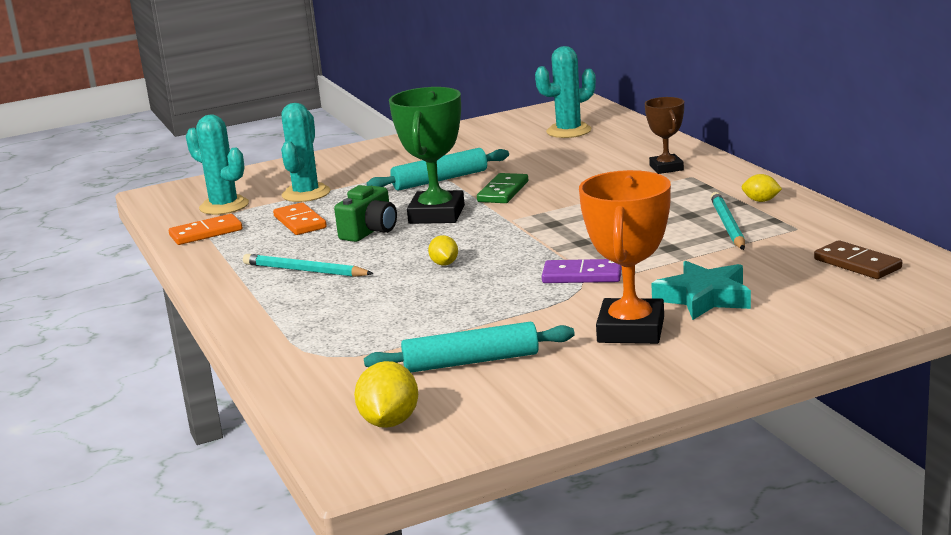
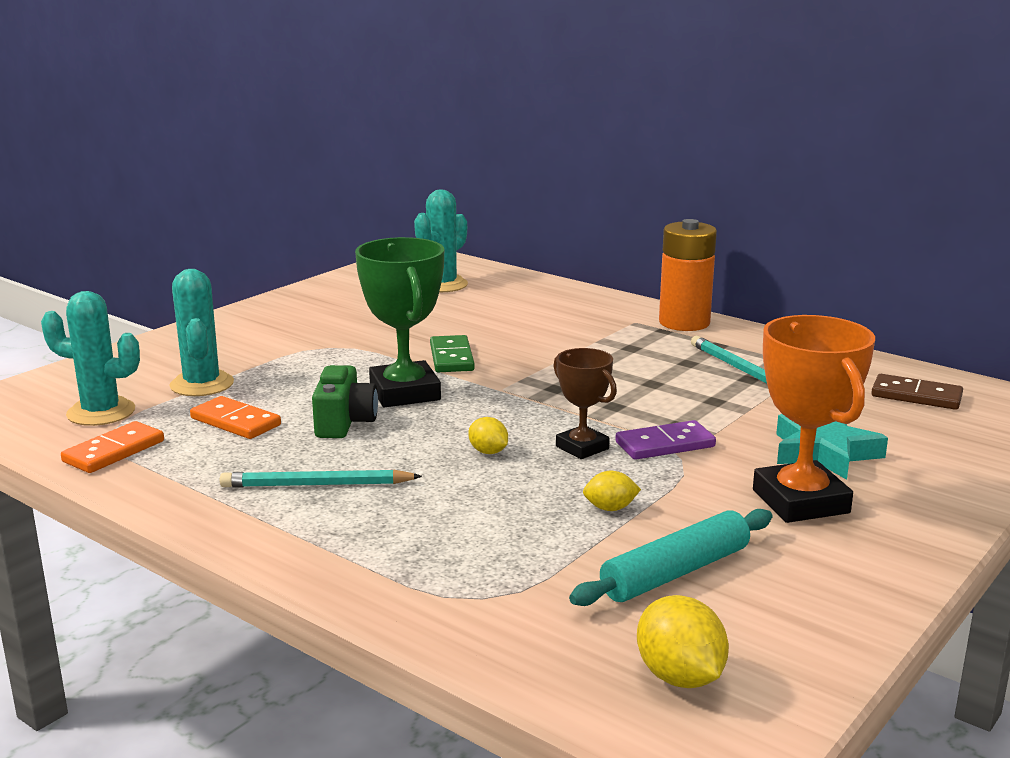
camera: 30 degrees left, 0 degrees up
turquoise rolling pin [367,148,509,191] -> none
brown trophy [645,97,684,174] -> brown trophy moved to [553,348,617,459]
yellow lemon [742,174,782,202] -> yellow lemon moved to [583,471,641,511]
none -> orange battery [659,219,717,331]

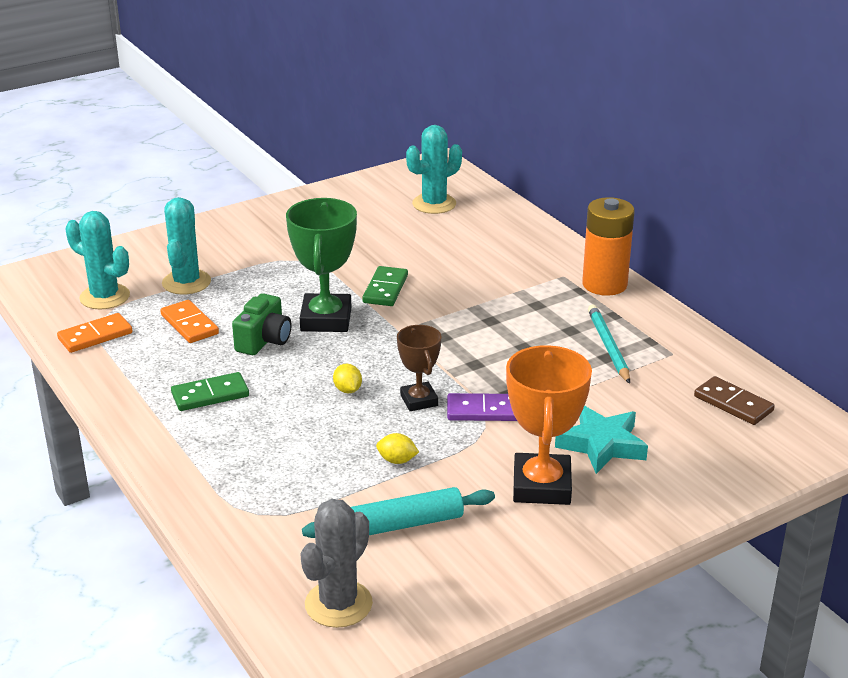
camera: 20 degrees right, 10 degrees up
turquoise pencil [220,469,422,488] -> green domino [171,372,249,411]
yellow lemon [637,595,729,688] -> grey cactus [300,499,373,628]

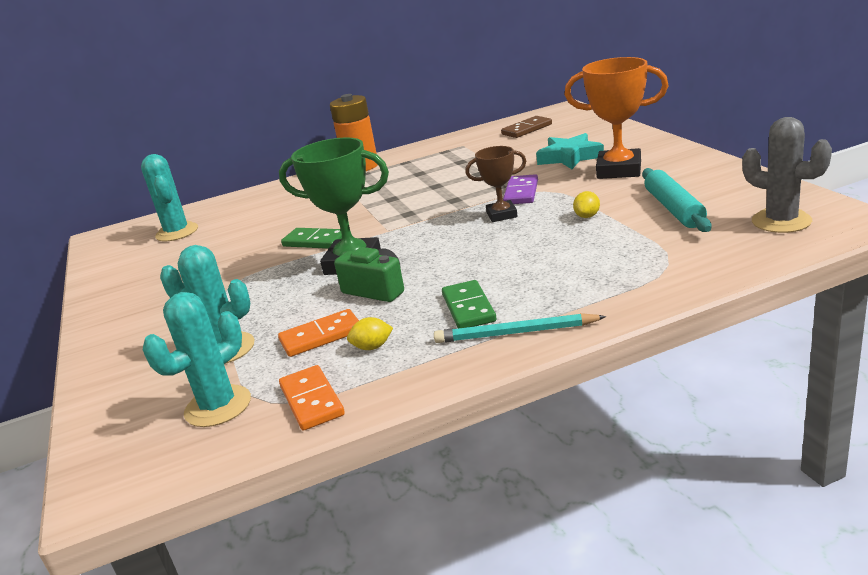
camera: 75 degrees left, 5 degrees down
yellow lemon [333,363,362,394] -> yellow lemon moved to [347,317,393,350]
turquoise pencil [588,304,630,384] -> turquoise pencil moved to [434,313,607,343]

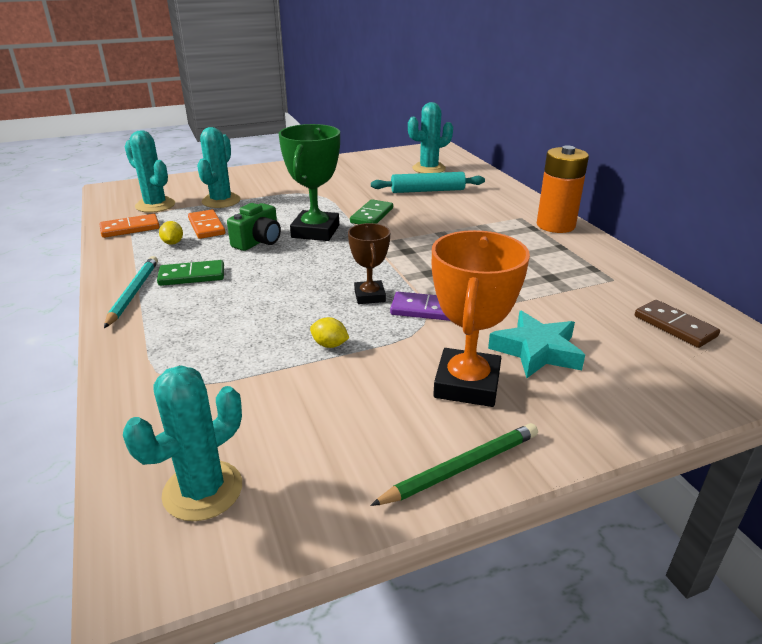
camera: 85 degrees right, 5 degrees up
turquoise rolling pin [642,168,712,232] -> turquoise rolling pin moved to [371,172,485,193]
grey cactus [742,117,832,233] -> turquoise cactus [123,366,242,521]
none -> green pencil [370,423,538,506]

